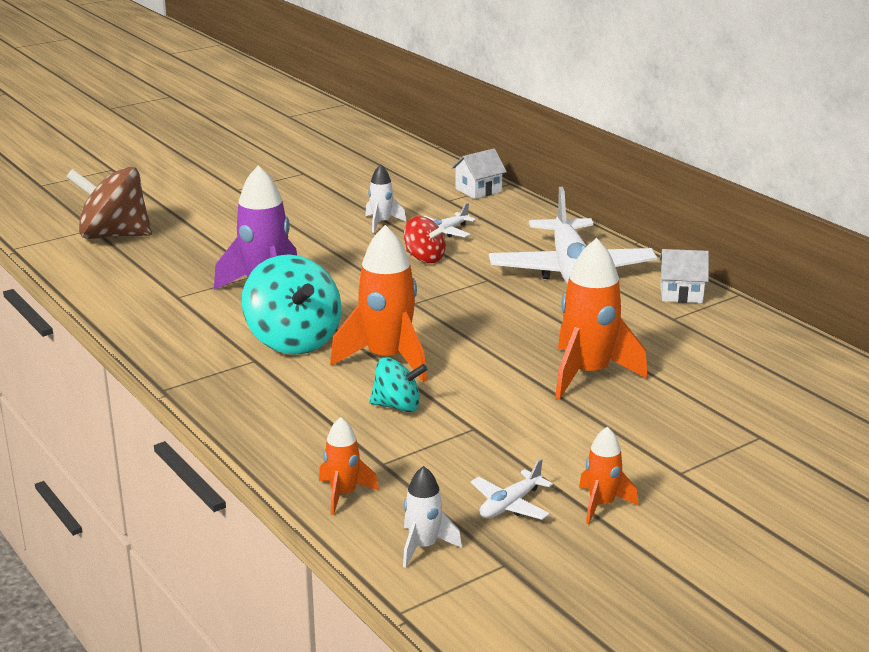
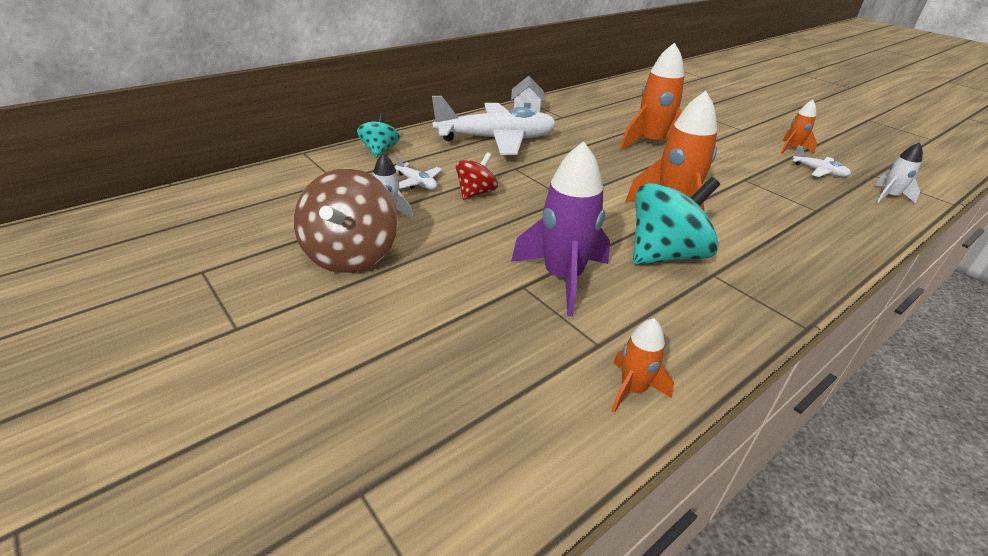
camera: 95 degrees left, 10 degrees up
brown spinning top [66,167,152,239] -> brown spinning top moved to [294,168,398,273]
orange rocket [319,417,379,515] -> orange rocket moved to [611,318,674,413]
turquoise spinning top [369,357,427,412] -> turquoise spinning top moved to [357,113,400,158]
white house [451,149,507,199] -> none

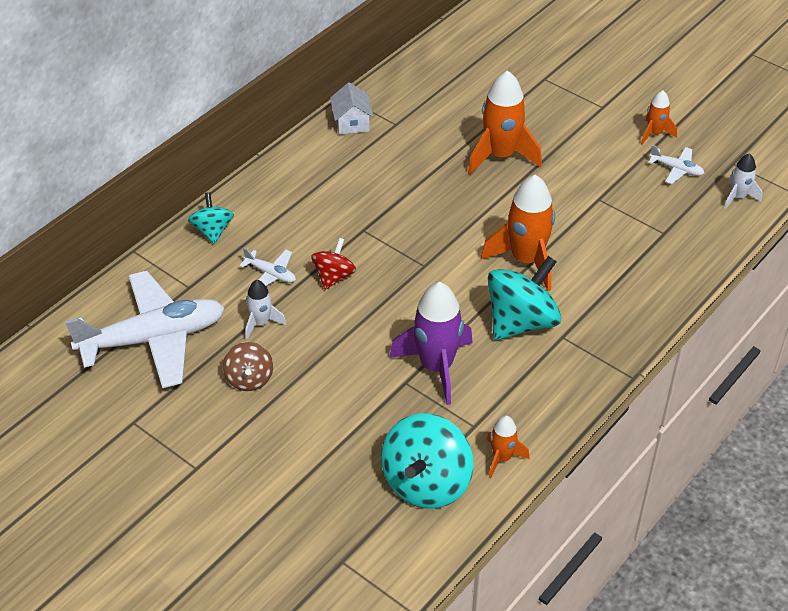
camera: 10 degrees left, 10 degrees up
brown spinning top [294,168,398,273] -> brown spinning top [223,342,273,391], size x0.56
white plane [432,96,557,155] -> white plane moved to [65,271,225,388]
none -> turquoise spinning top [381,413,474,509]

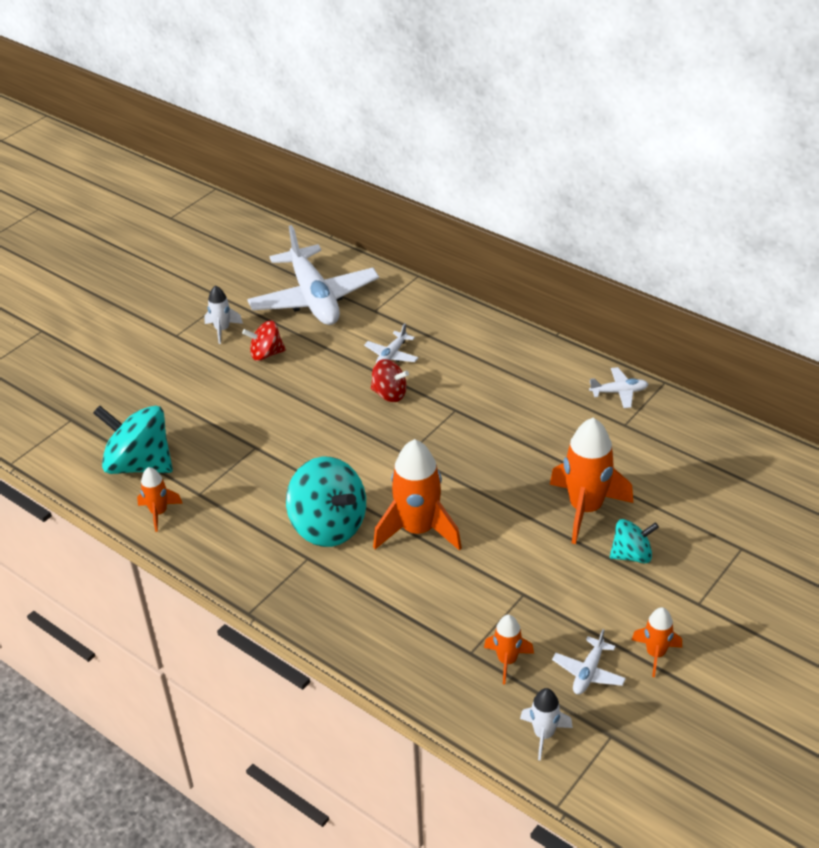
camera: 90 degrees right, 5 degrees down
turquoise spinning top [188,192,234,244] -> turquoise spinning top moved to [610,519,659,563]
brown spinning top [223,342,273,391] -> red spinning top [242,320,286,361]
white rocket [245,280,286,339] -> white rocket moved to [204,285,243,344]
white house [330,83,373,135] -> white plane [589,367,649,408]
purple rocket [389,282,473,405] -> none
none -> orange rocket [484,615,534,685]

